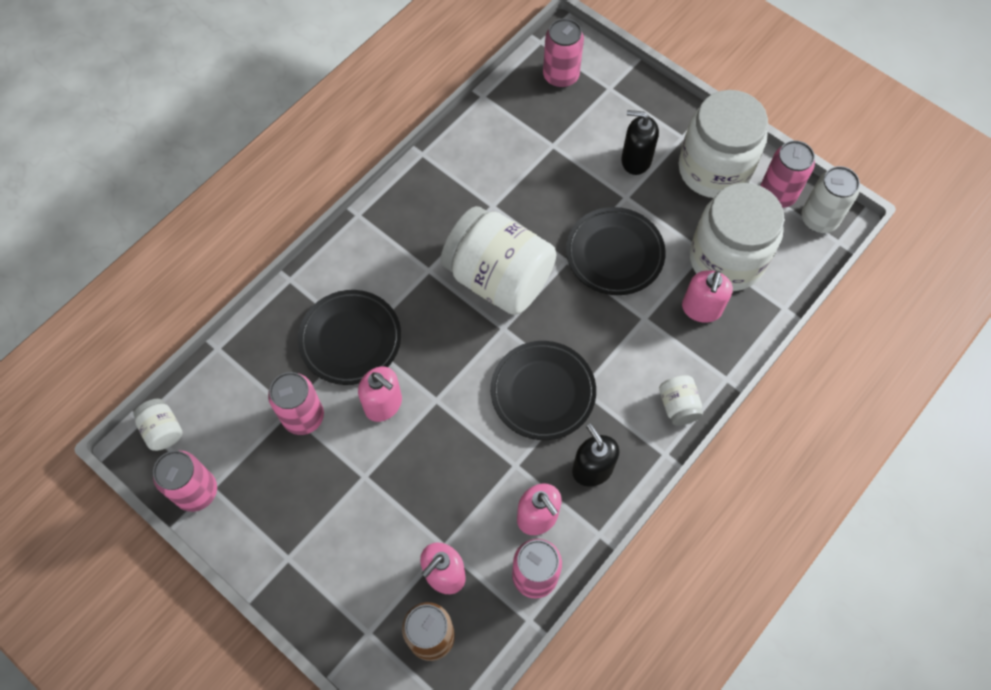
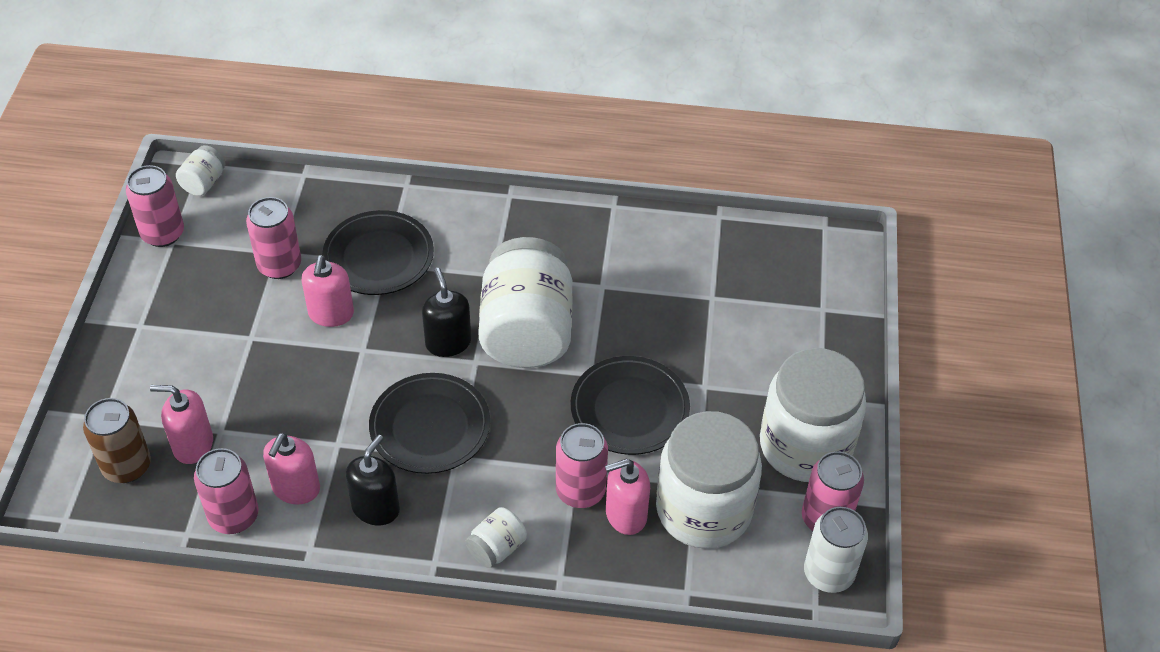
camera: 55 degrees right, 15 degrees down
pink can [543,18,584,88] -> pink can moved to [556,423,608,508]
black soap dispenser [621,110,659,175] -> black soap dispenser moved to [422,268,471,357]

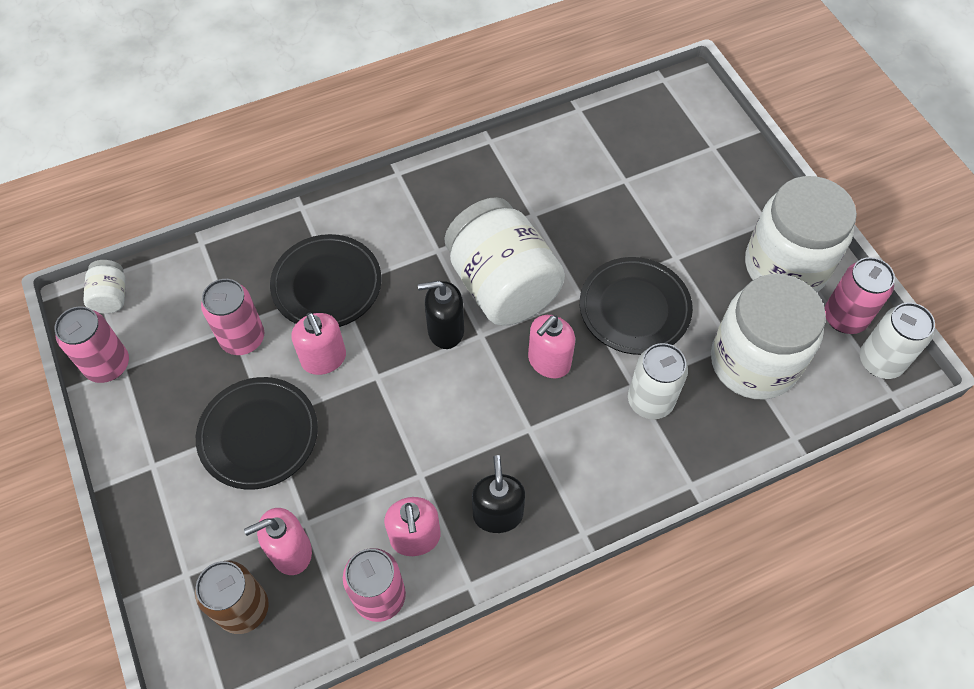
camera: 30 degrees left, 10 degrees up
black plate [369,373,490,474] -> black plate moved to [196,377,318,490]
black soap dispenser [422,268,471,357] -> black soap dispenser turned 45 degrees counterclockwise [418,281,464,349]
white jar [466,507,527,568] -> none
pink can [556,423,608,508] -> white can [628,343,688,419]
pink soap dispenser [605,459,650,535] -> pink soap dispenser moved to [528,315,575,378]

